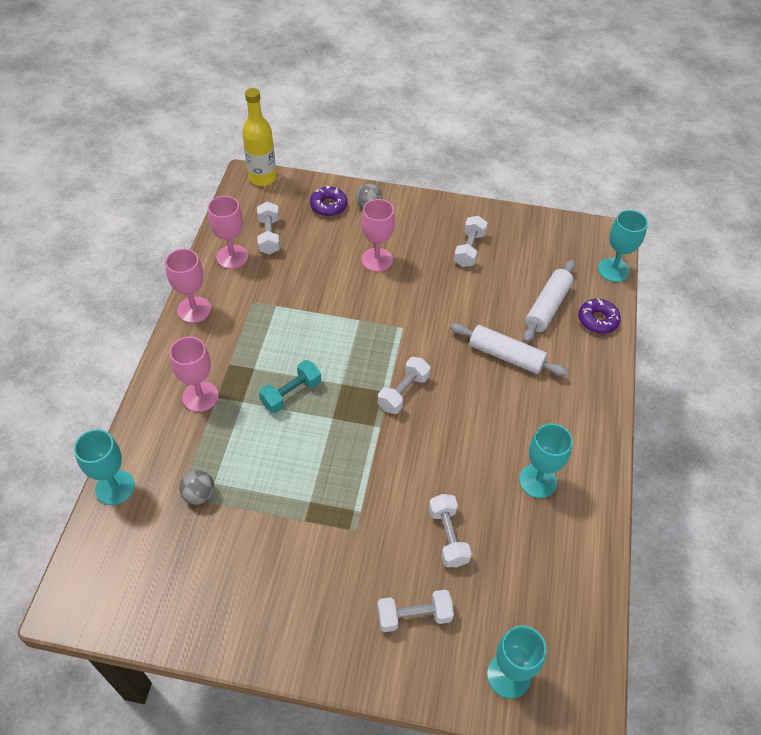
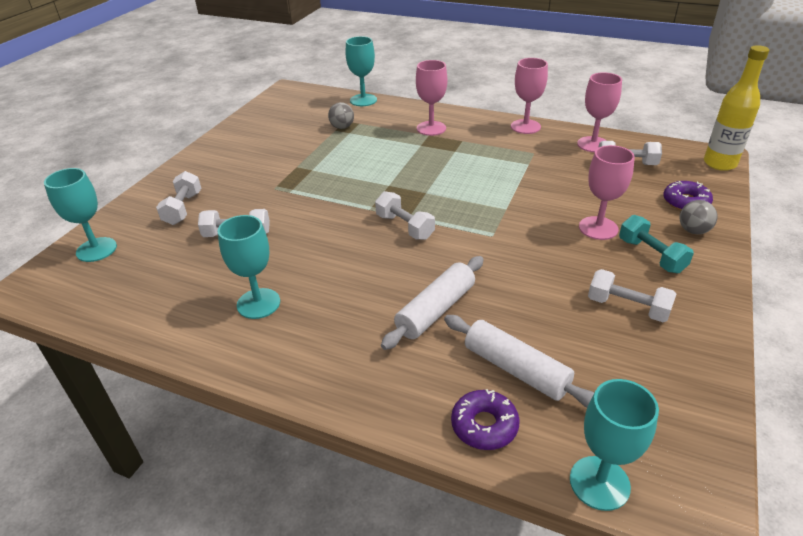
camera: 105 degrees right, 15 degrees down
turquoise dumbbell [259,360,321,413] -> turquoise dumbbell moved to [619,215,694,273]

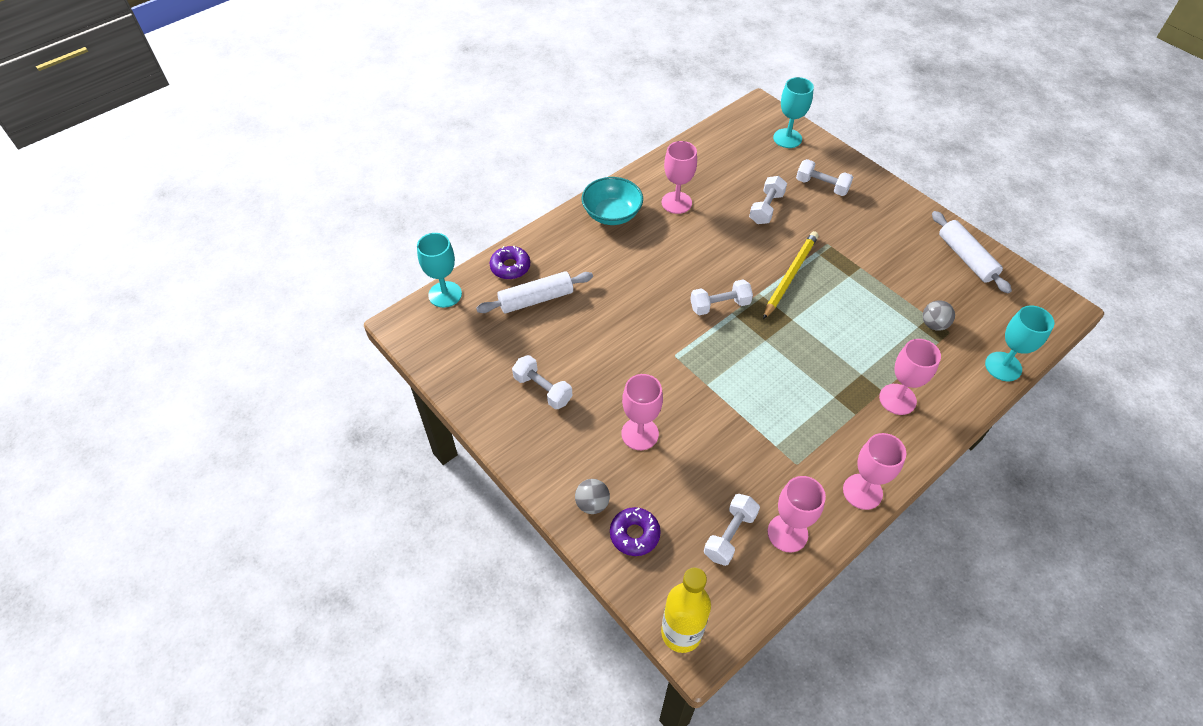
camera: 115 degrees right, 15 degrees up
turquoise goblet [218,215,280,319] -> pink goblet [662,141,697,214]
white rolling pin [381,256,484,350] -> white rolling pin moved to [932,211,1012,294]
white dumbbell [588,269,676,322] -> white dumbbell turned 75 degrees clockwise [512,355,572,409]
turquoise dumbbell [619,215,694,273] -> none
none -> turquoise bowl [582,177,643,225]
none -> yellow pencil [763,231,819,319]

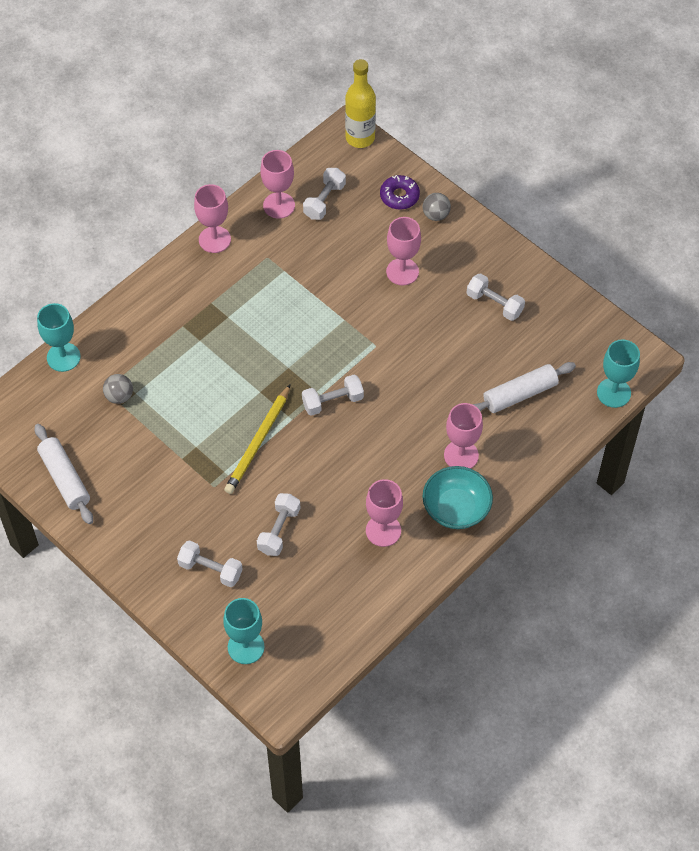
camera: 175 degrees right, 5 degrees up
purple donut [490,246,530,279] -> none
pink goblet [879,339,941,415] -> pink goblet moved to [444,403,483,468]

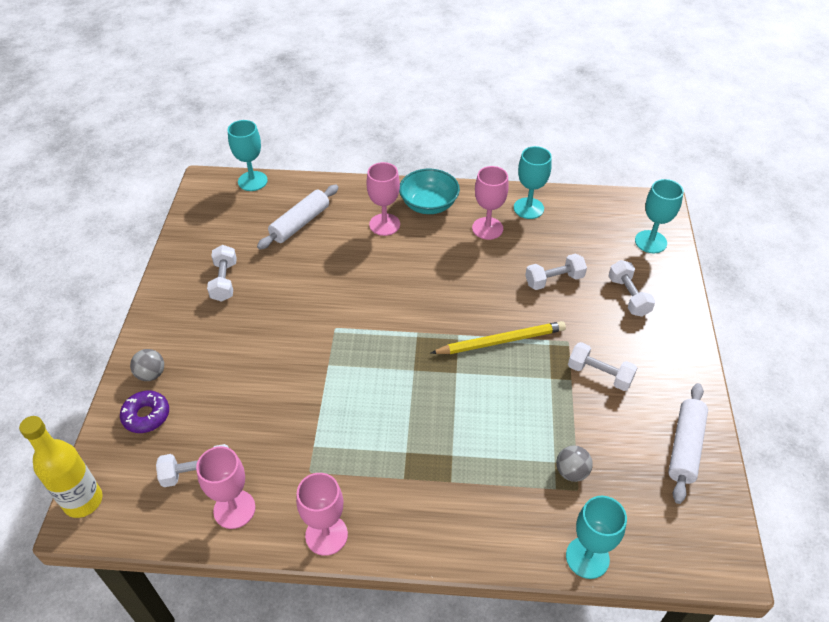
camera: 130 degrees left, 10 degrees down
white dumbbell [302,375,364,416] -> white dumbbell moved to [568,342,637,391]
pink goblet [386,217,421,285] -> none
white rolling pin [472,362,576,413] -> white rolling pin turned 75 degrees counterclockwise [257,185,339,250]
none -> turquoise goblet [514,146,552,219]

